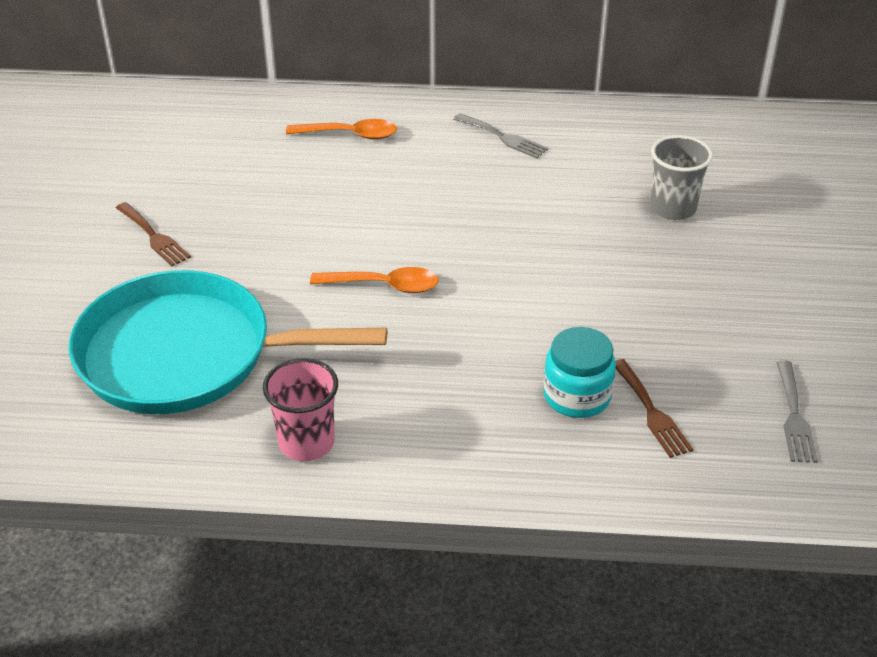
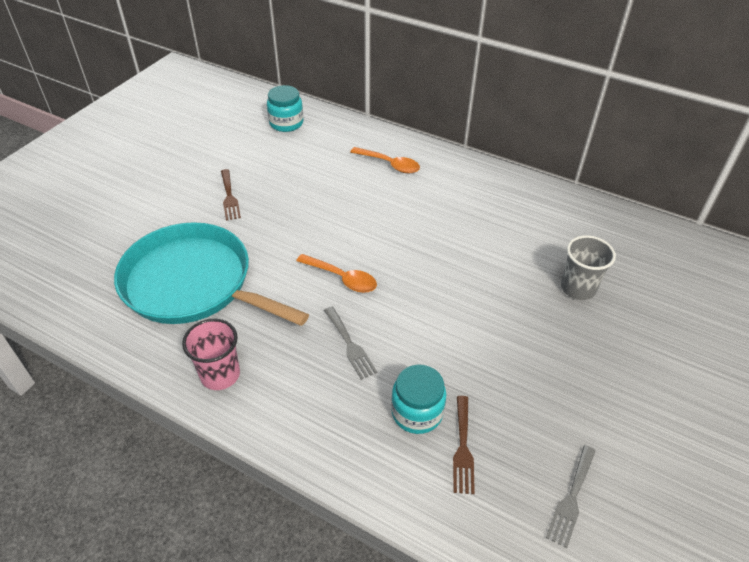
camera: 25 degrees right, 5 degrees up
grey fork [453,113,548,158] -> grey fork moved to [324,306,377,380]
none -> turquoise jar [267,85,303,132]

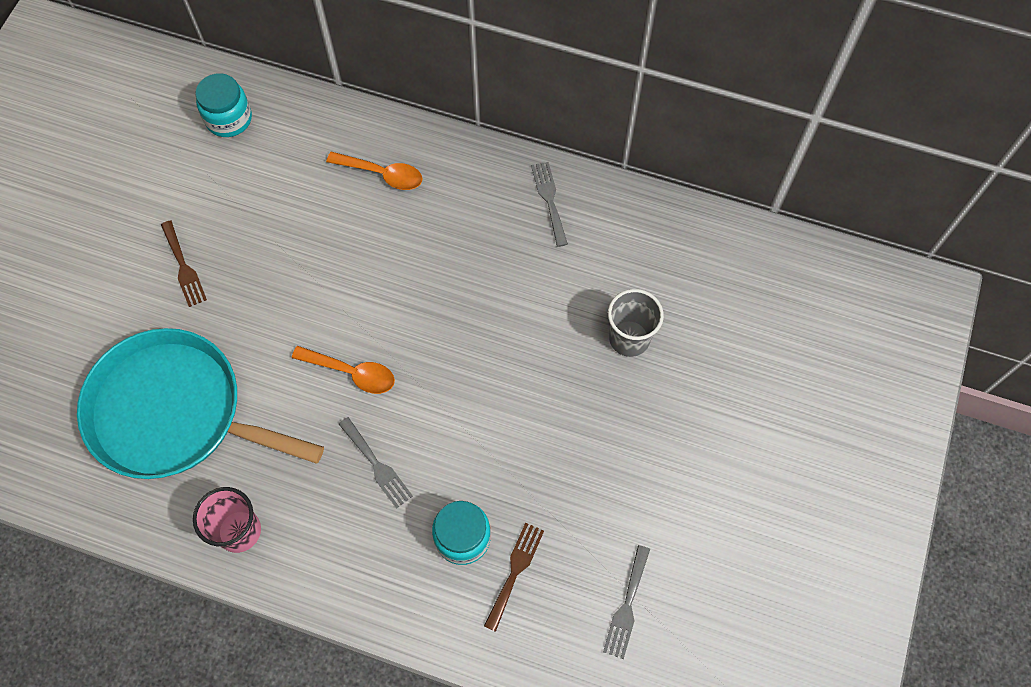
camera: 10 degrees left, 20 degrees up
brown fork [453,396,475,494] -> brown fork turned 150 degrees counterclockwise [484,523,544,632]
none -> grey fork [531,162,568,247]

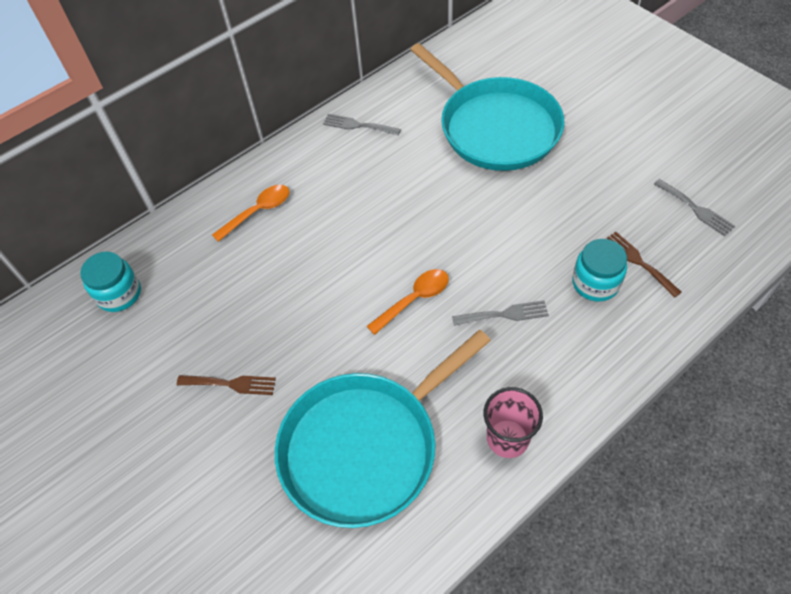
camera: 55 degrees left, 10 degrees down
grey cup [608,289,664,357] -> turquoise pan [411,43,564,171]

